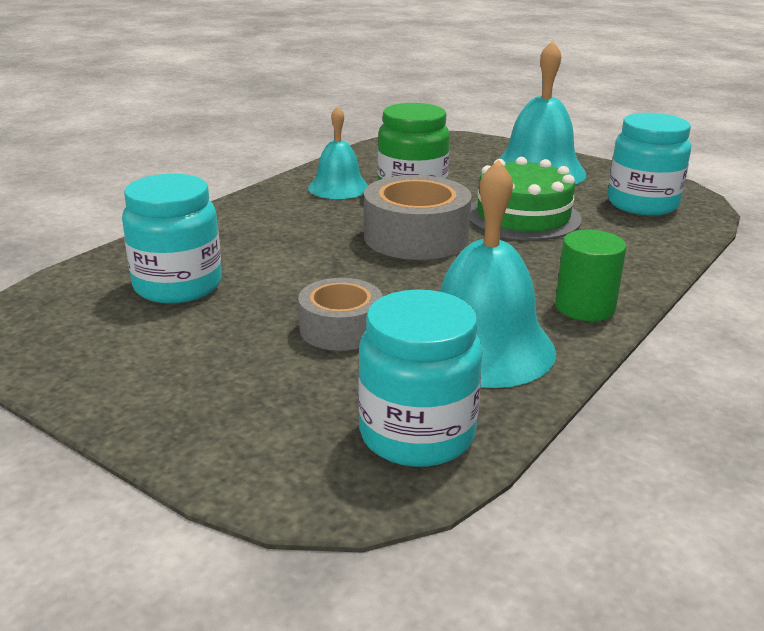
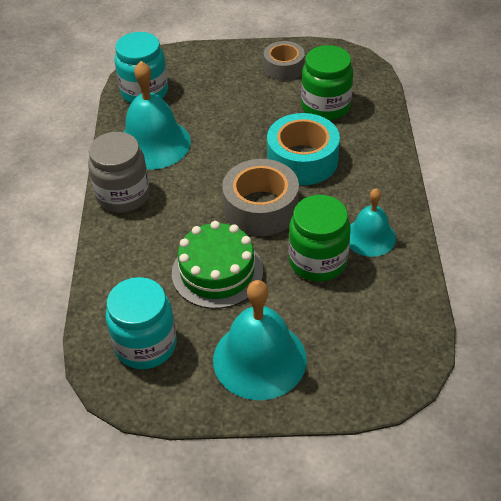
camera: 145 degrees right, 20 degrees up
turquoise jar [122,174,222,304] -> green jar [301,45,353,120]
grey tape [298,278,383,351] -> grey tape moved to [264,41,305,81]
green cylinder [555,230,627,321] -> grey jar [88,132,150,213]
none -> turquoise tape [267,113,340,185]

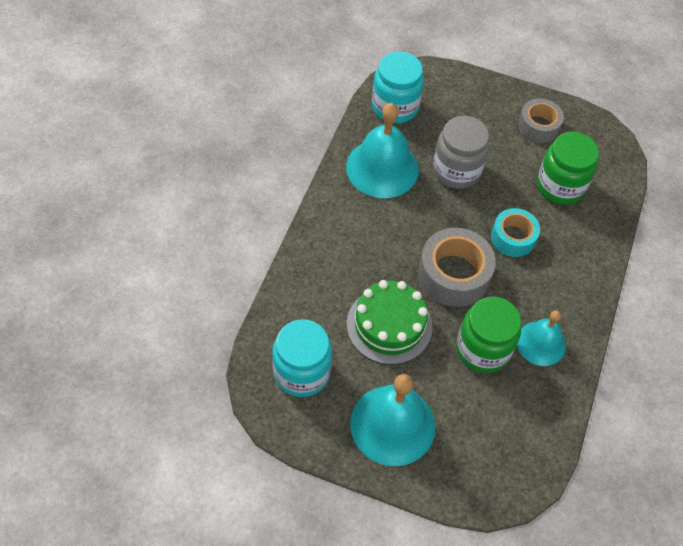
camera: 15 degrees right, 10 degrees up
grey jar [88,132,150,213] -> grey jar moved to [433,116,489,189]
turquoise tape [267,113,340,185] -> turquoise tape [491,208,540,257], size x0.64

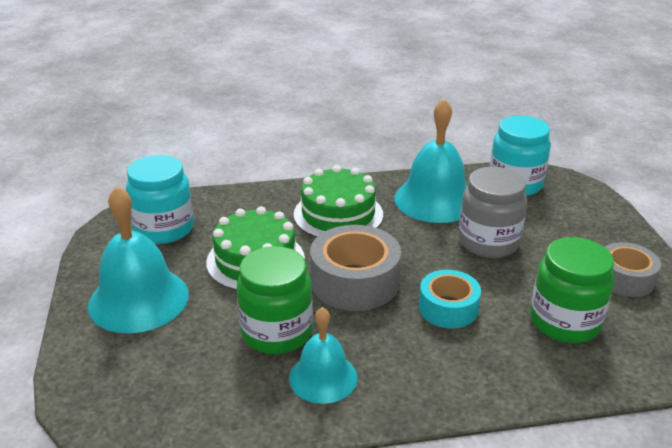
camera: 65 degrees right, 25 degrees down
none -> green cake [294,165,383,238]

